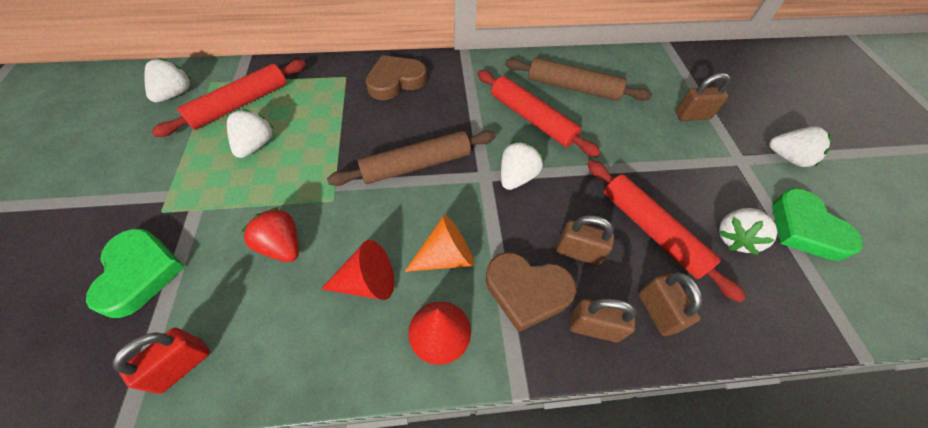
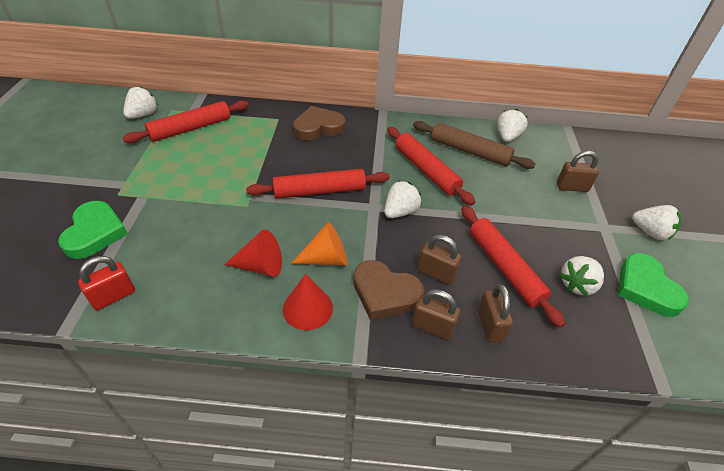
camera: 10 degrees right, 10 degrees down
white strawberry [227,109,273,158] -> white strawberry moved to [497,109,528,142]
red strawberry [241,207,299,262] -> none
brown rolling pin [327,130,496,186] -> red rolling pin [246,169,390,198]

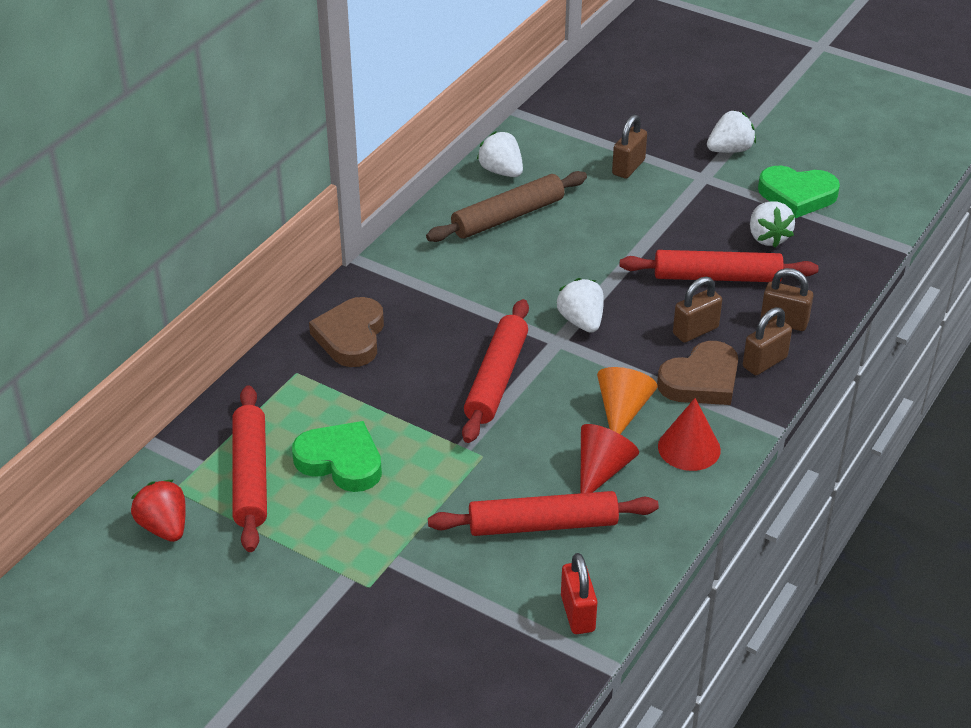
camera: 60 degrees left, 5 degrees down
green heart [58,201,128,259] -> green heart moved to [292,421,382,492]
white strawberry [123,86,158,119] -> red strawberry [131,480,186,542]
red rolling pin [387,127,475,205] -> red rolling pin moved to [428,491,659,536]

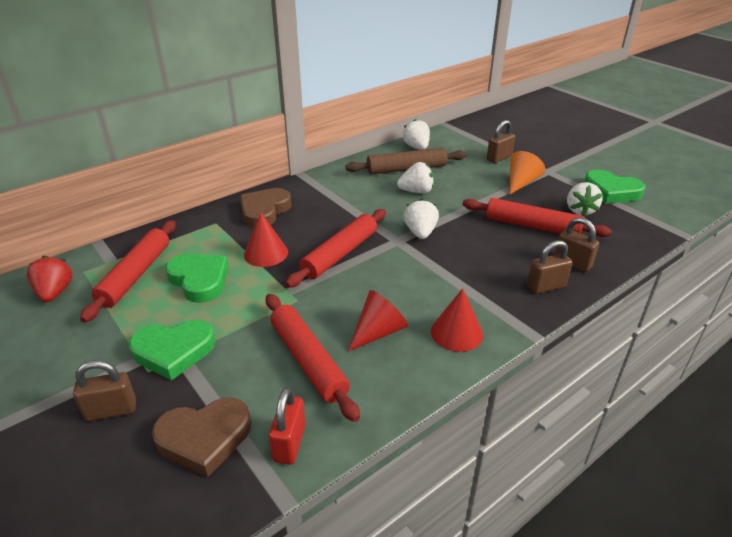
camera: 20 degrees right, 5 degrees down
red rolling pin [428,491,659,536] -> red rolling pin turned 45 degrees clockwise [266,294,360,422]
orange cone [597,367,657,434] -> orange cone moved to [509,151,545,195]
brown heart [657,341,738,405] -> brown heart moved to [152,397,251,477]
brown padlock [673,277,722,343] -> brown padlock moved to [73,360,136,421]
white strawberry [707,110,756,153] -> white strawberry moved to [397,162,434,193]
none -> green heart [129,320,215,381]
none -> red cone [244,212,288,267]

